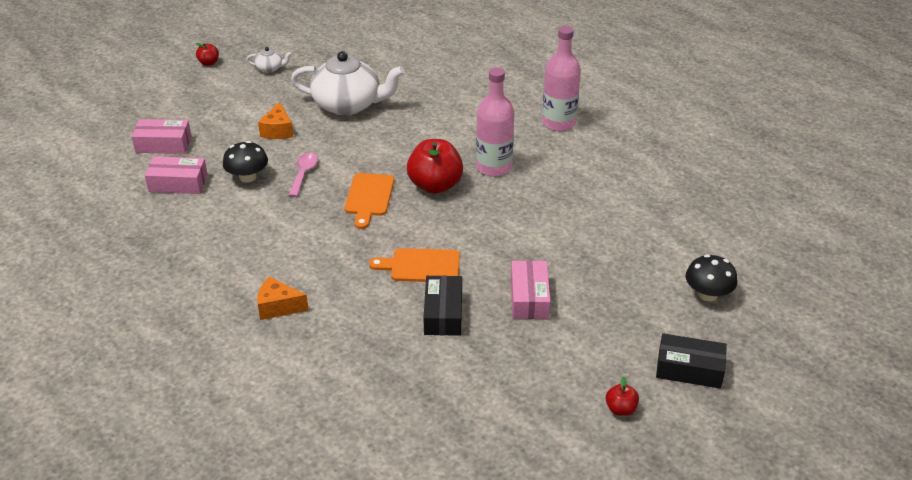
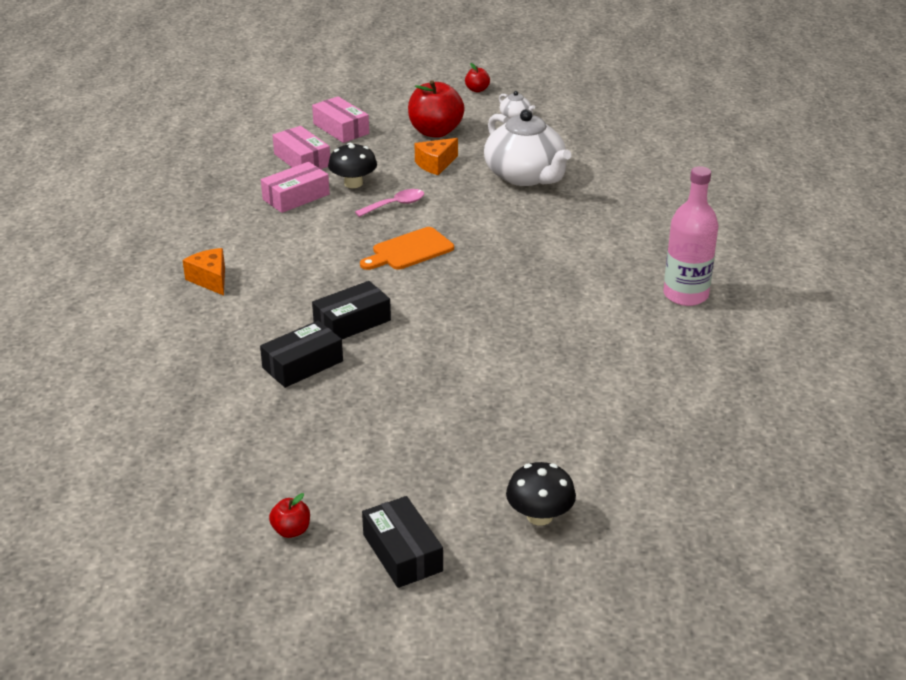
camera: 50 degrees right, 5 degrees down
orange cutting board [369,248,460,282] -> black box [312,281,391,339]
red apple [407,139,463,194] -> red apple moved to [408,80,465,138]
pink bottle [476,68,514,176] -> none
pink box [511,260,550,319] -> pink box moved to [261,162,330,213]

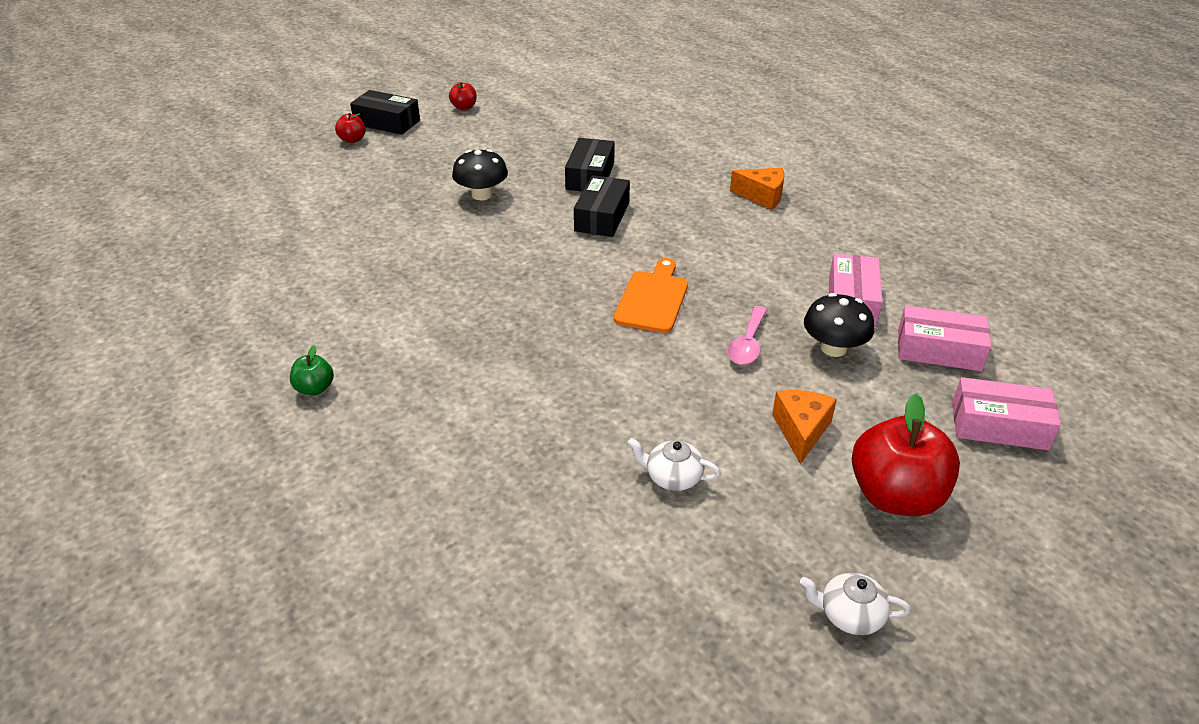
camera: 140 degrees right, 5 degrees up
red apple [465,63,490,92] -> red apple moved to [335,113,366,143]
white teapot [484,109,571,186] -> white teapot [628,438,721,491], size x0.42
black mushroom [506,462,576,526] -> black mushroom moved to [452,149,508,200]
pink bottle [663,166,719,306] -> green apple [290,345,334,395]

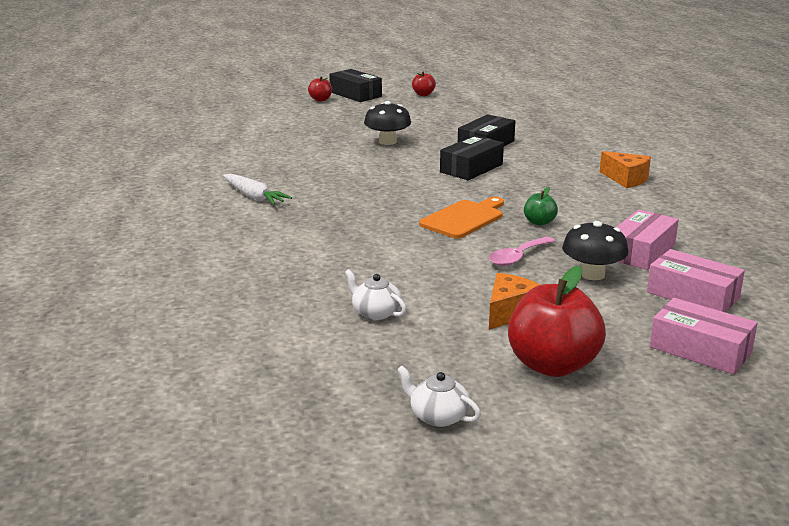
camera: 25 degrees right, 15 degrees down
green apple [290,345,334,395] -> green apple moved to [524,187,558,226]
none -> white carrot [223,174,292,205]

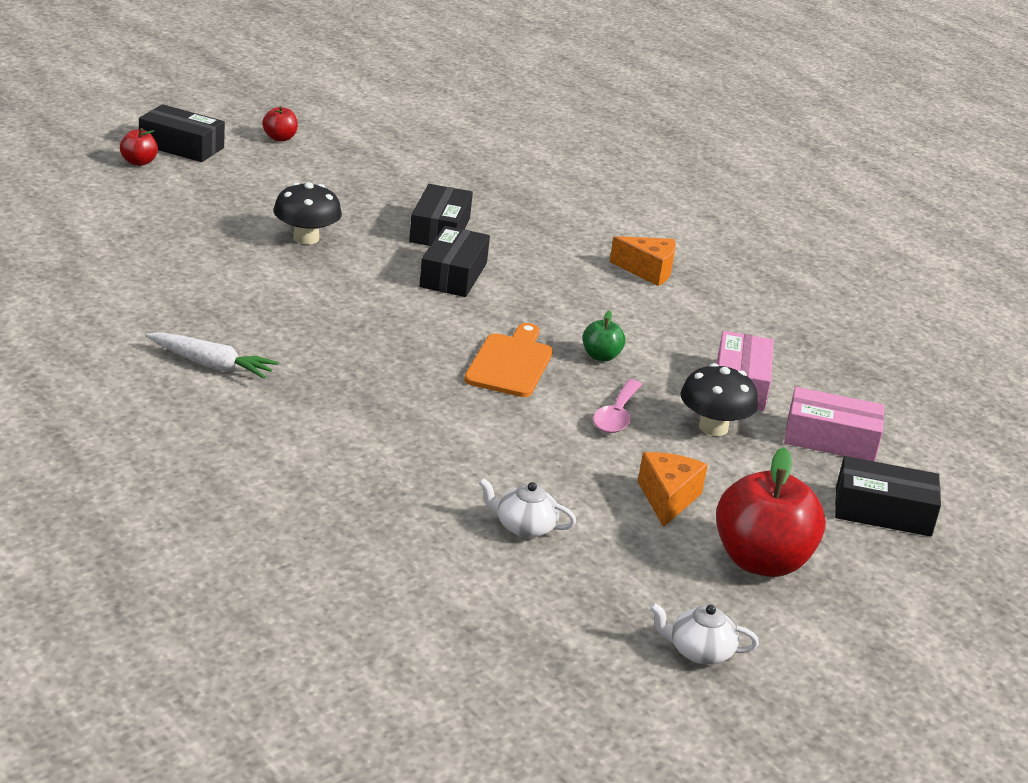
camera: 30 degrees left, 5 degrees up
pink box [650,298,758,374] -> black box [835,456,941,537]

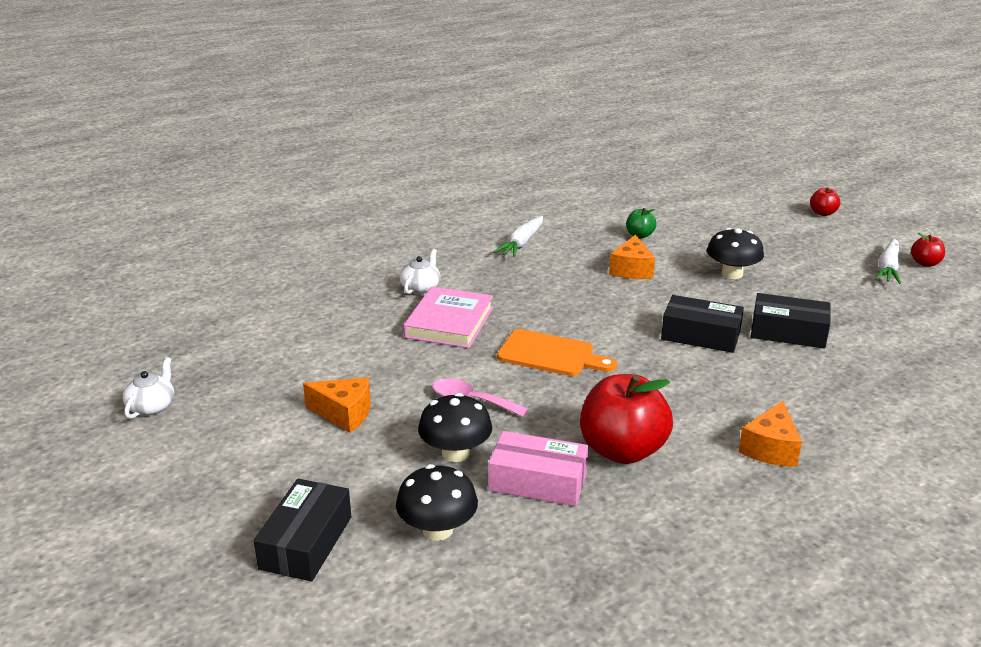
camera: 100 degrees right, 0 degrees up
black box [139,104,225,162] -> none
white teapot [479,478,576,538] -> white teapot moved to [400,249,441,294]
green apple [583,311,625,361] -> green apple moved to [626,208,657,238]
red apple [716,447,826,577] -> red apple moved to [580,374,673,464]
pink box [784,387,884,462] -> black mushroom [396,464,478,541]
none -> pink book [403,286,493,348]
none -> orange cheese [609,235,655,279]
none -> white carrot [875,238,901,284]

